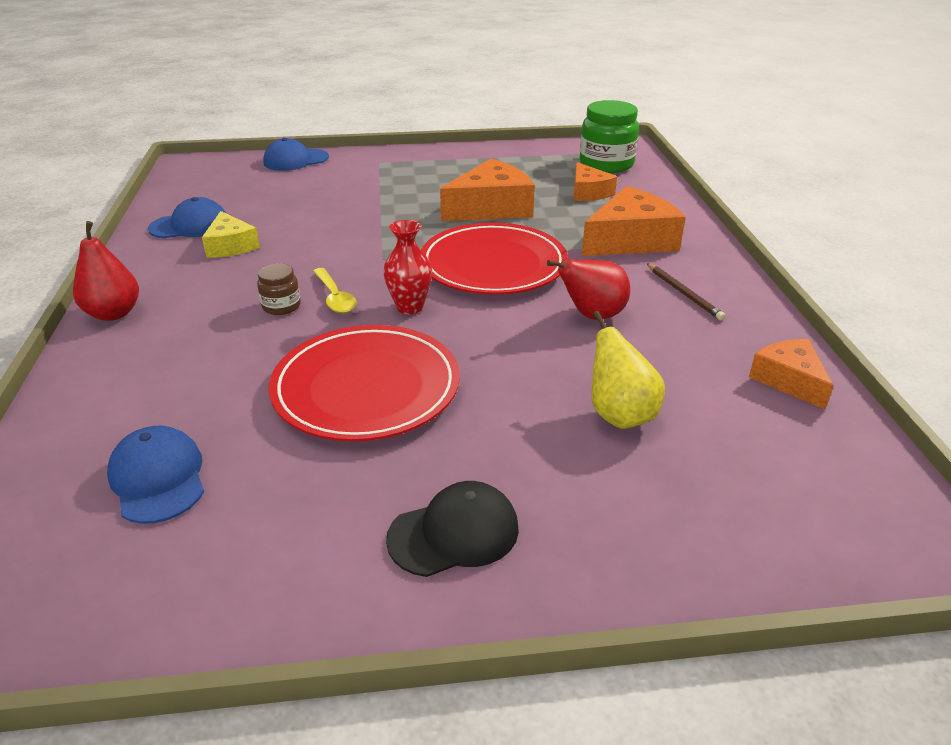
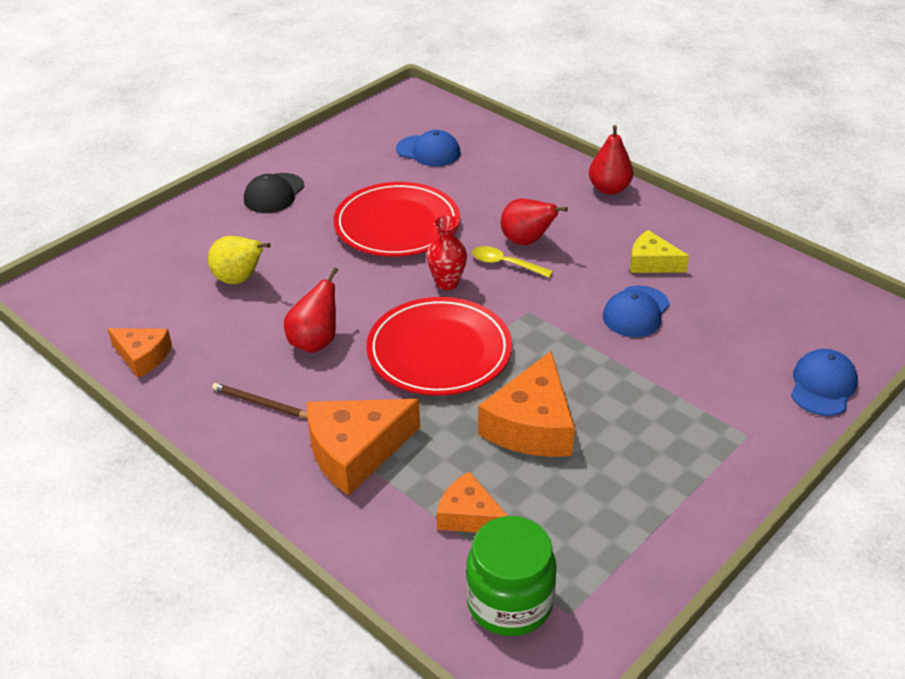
camera: 140 degrees right, 5 degrees up
blue cap [148,197,226,238] -> blue cap moved to [603,285,670,337]
brown jar [257,263,301,315] -> red pear [501,199,568,245]
orange cheese [582,186,686,256] -> orange cheese turned 45 degrees clockwise [307,399,420,495]

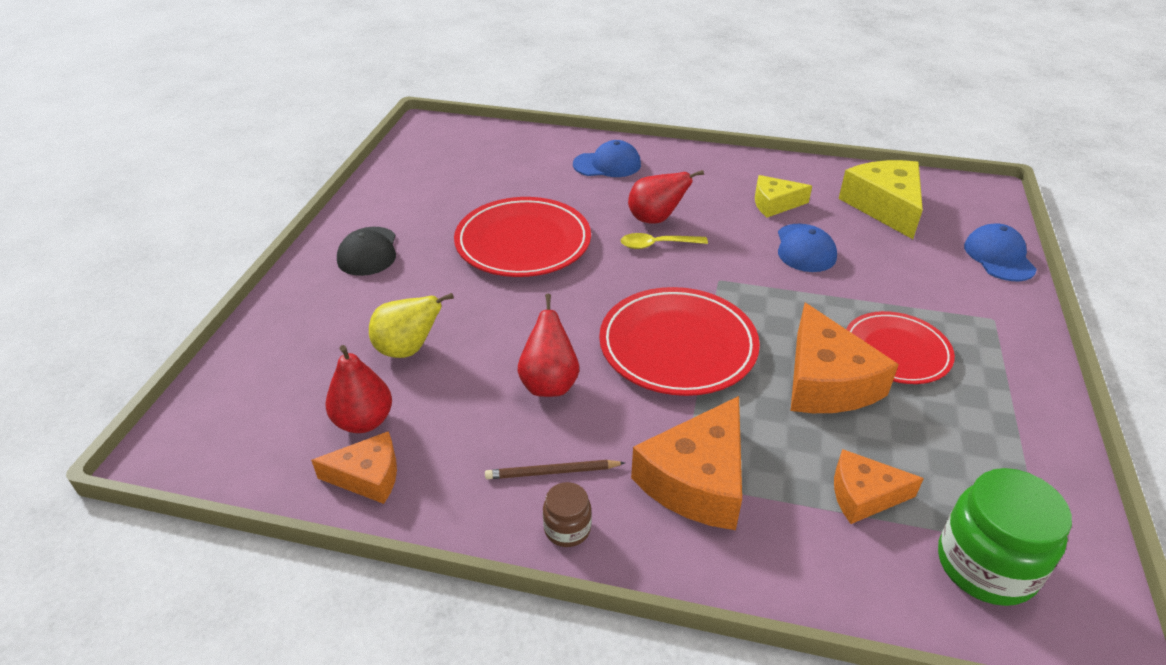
camera: 30 degrees left, 0 degrees up
blue cap [396,130,460,166] -> blue cap moved to [573,140,641,177]
red vase [427,215,467,290] -> none
red pear [589,125,633,195] -> red pear moved to [326,345,392,433]
none -> brown jar [543,482,592,547]
none -> yellow cheese [838,160,923,239]
none -> red plate [846,311,955,384]

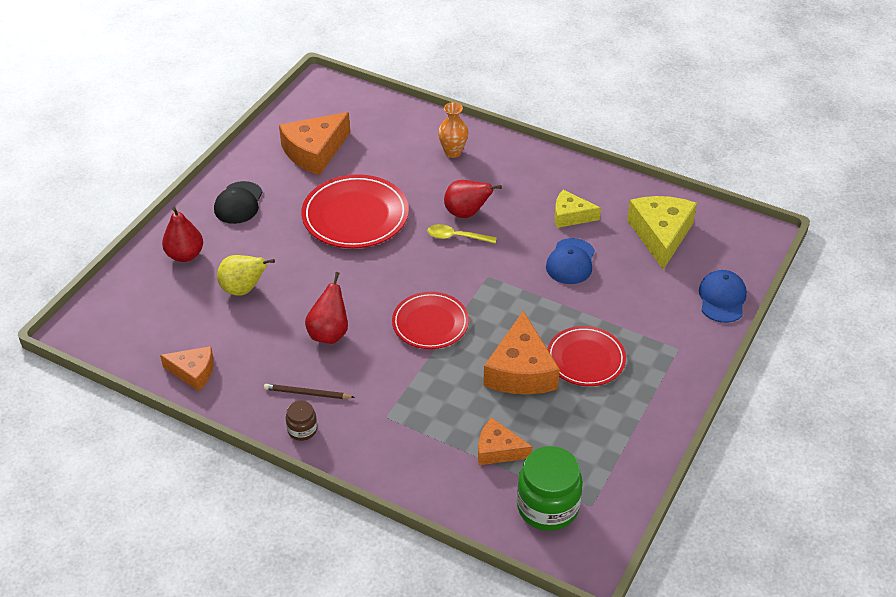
camera: 15 degrees right, 5 degrees up
red pear [326,345,392,433] -> red pear moved to [162,207,203,262]
blue cap [573,140,641,177] -> orange vase [438,102,468,158]
red plate [599,287,760,396] -> red plate [392,292,469,349], size x0.66
orange cheese [631,396,742,530] -> orange cheese moved to [279,112,350,175]

